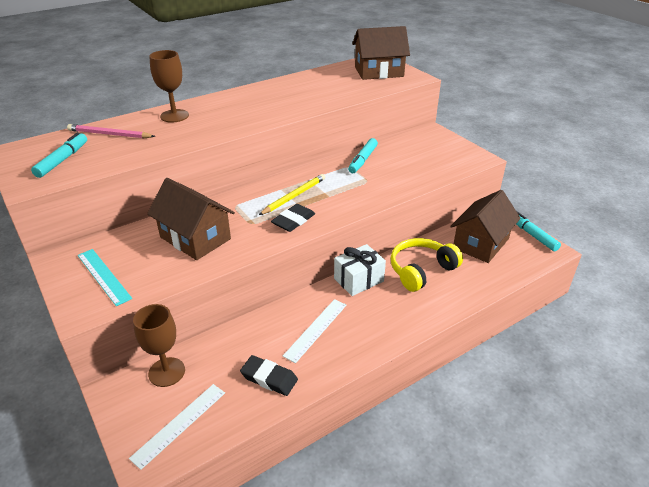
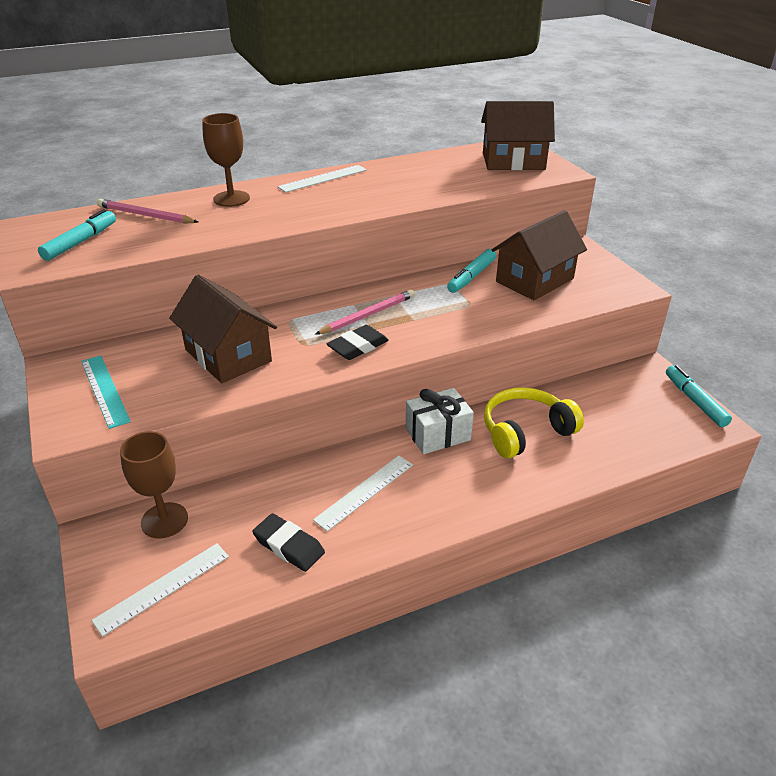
camera: 10 degrees right, 0 degrees up
yellow pencil [259,174,325,215] -> pink pencil [315,289,415,335]
brown house [450,190,521,263] -> brown house moved to [491,210,587,300]
none -> white ruler [278,165,367,193]

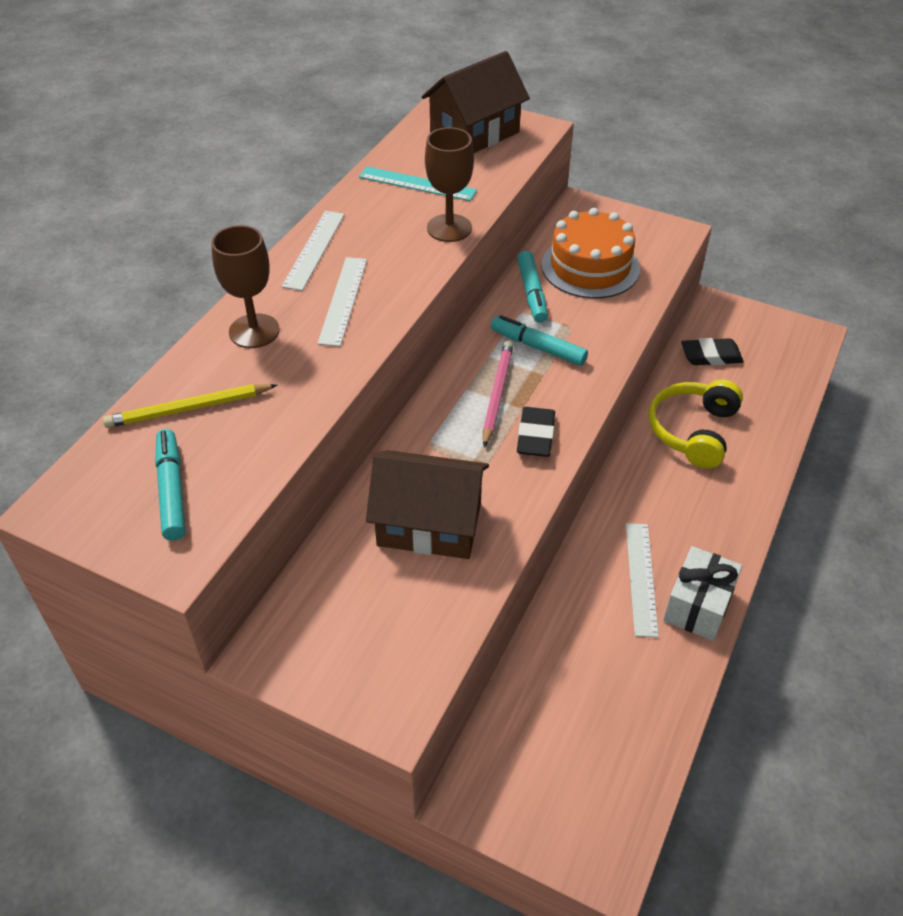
camera: 40 degrees left, 10 degrees up
turquoise ruler [81,356,131,429] -> turquoise ruler moved to [359,166,477,201]
white ruler [91,543,229,637] -> white ruler moved to [317,257,367,347]
pink pencil [97,199,198,224] -> yellow pencil [103,384,277,428]
brown goblet [120,431,188,539] -> brown goblet moved to [425,127,474,242]
black eraser [252,513,325,572] -> black eraser moved to [681,338,744,365]
white gift [406,388,474,454] -> white gift moved to [663,546,742,641]
brown house [491,210,587,300] -> orange cake [541,208,640,299]
turquoise marker [666,365,732,427] -> turquoise marker moved to [491,315,588,366]

